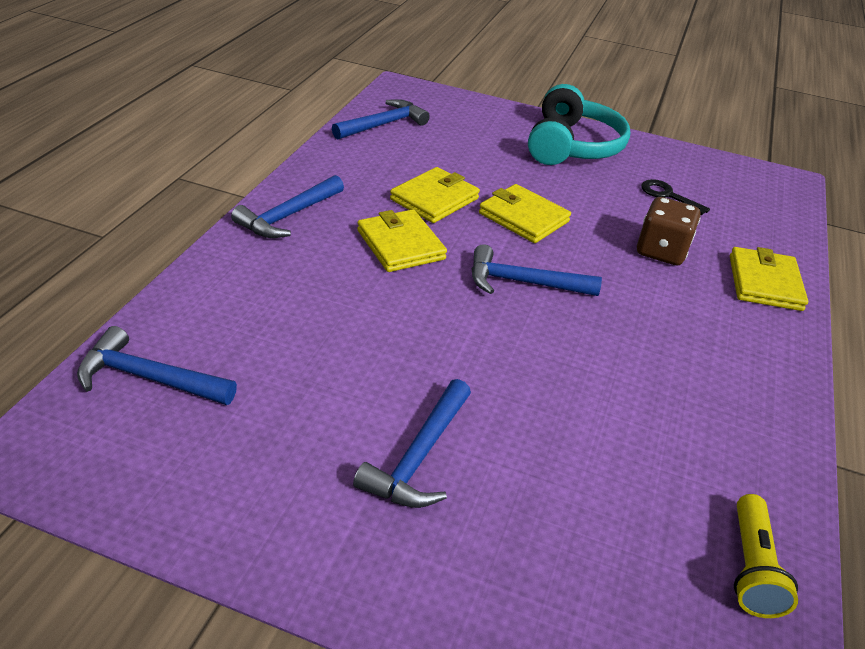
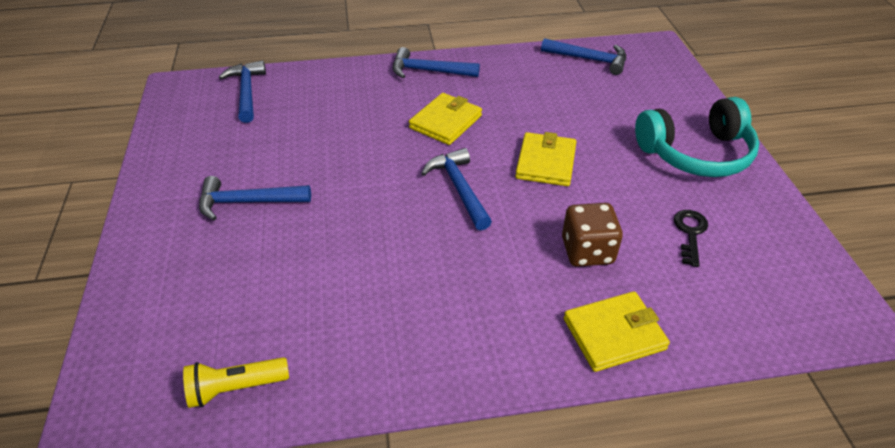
camera: 65 degrees right, 5 degrees up
yellow wallet [390,167,480,223] -> none

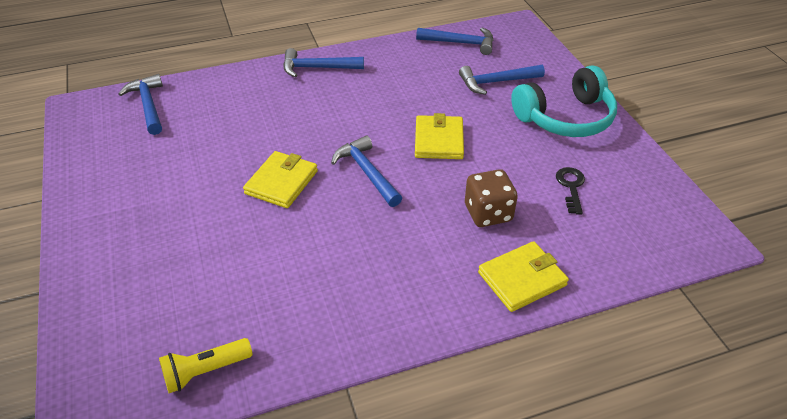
camera: 10 degrees left, 0 degrees up
blue hammer [199,176,311,220] -> blue hammer moved to [459,65,545,95]
yellow wallet [409,93,482,145] -> yellow wallet moved to [243,151,318,208]

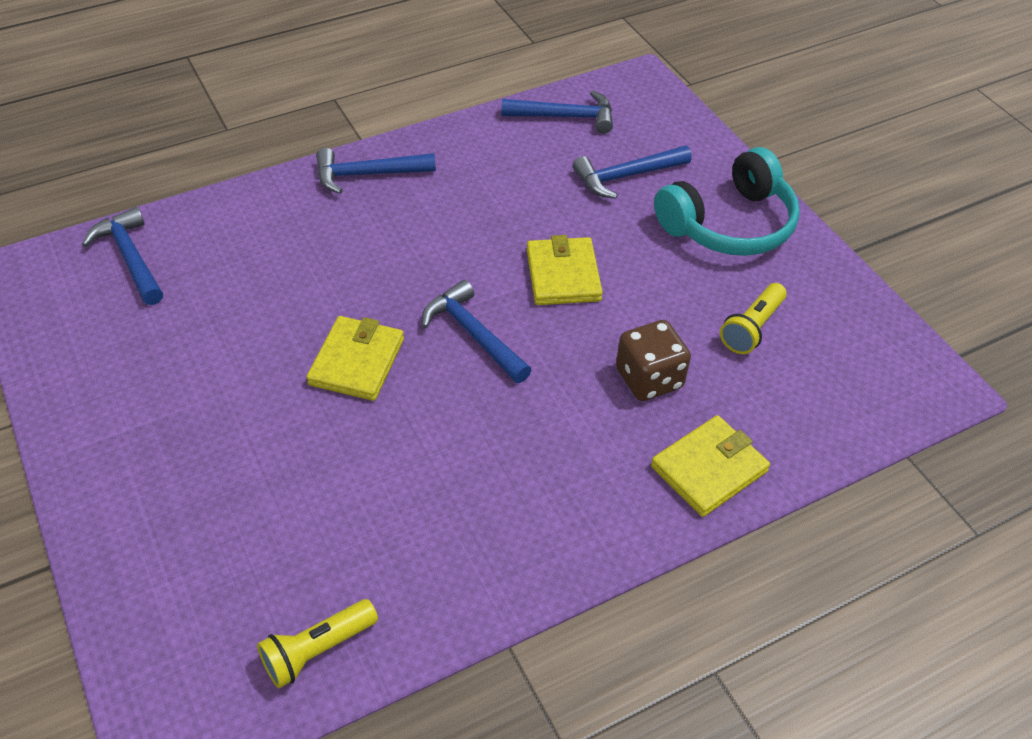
camera: 10 degrees left, 5 degrees up
black key [556,167,585,215] -> yellow flashlight [720,283,787,354]

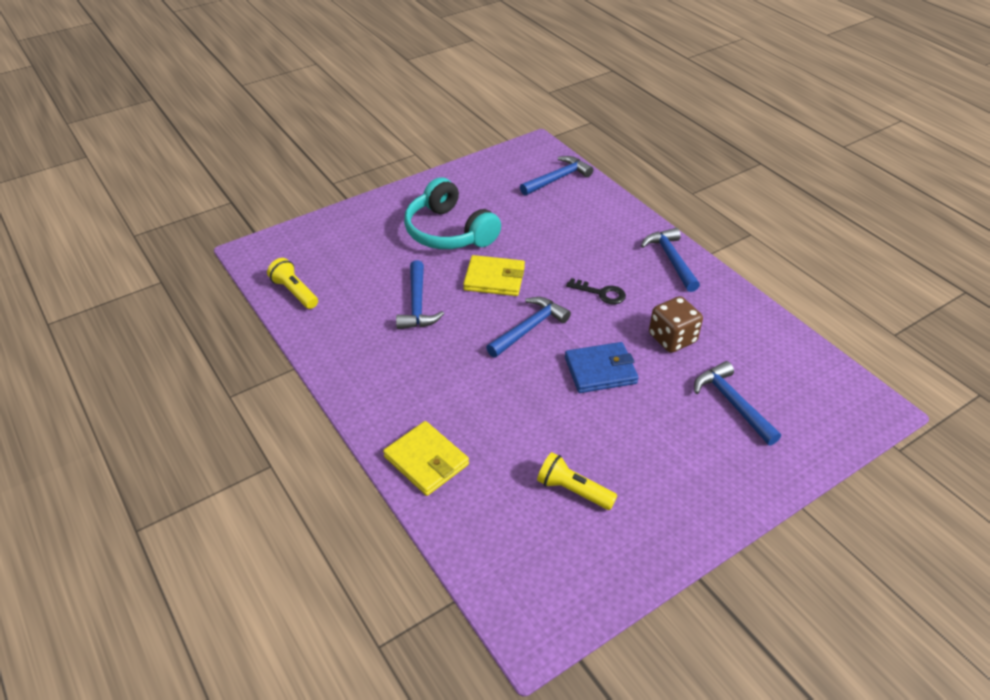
camera: 85 degrees right, 5 degrees down
blue hammer [502,91,613,134] -> blue hammer moved to [396,260,444,329]
yellow wallet [527,235,603,305] -> blue wallet [565,342,639,393]
brown dice [616,320,691,401] -> brown dice moved to [649,296,703,353]
turquoise headphones [654,147,800,256] -> turquoise headphones moved to [404,178,501,249]
none -> black key [566,278,626,304]

